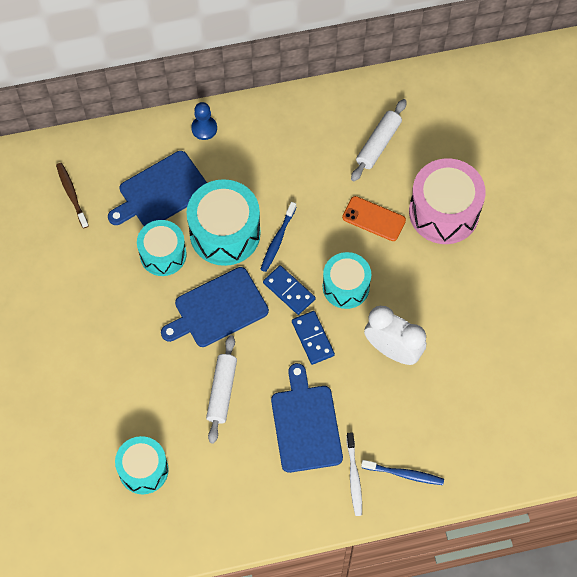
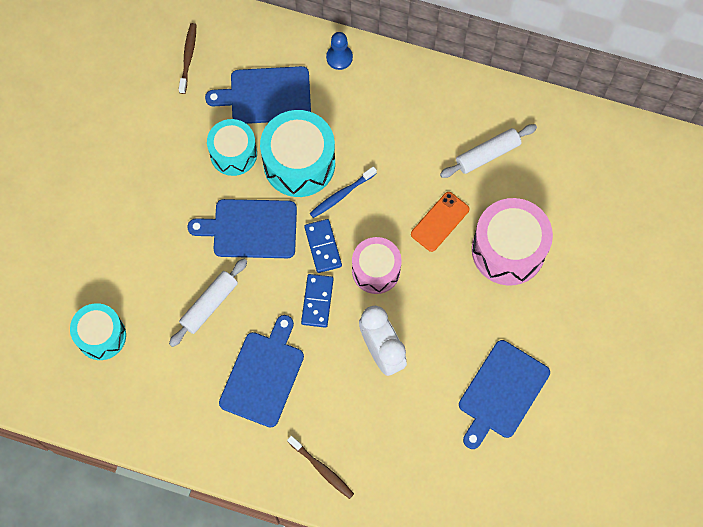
camera: 30 degrees right, 5 degrees up
turquoise drum [323,252,371,309] -> pink drum [352,237,402,294]
orange phone [342,196,406,241] -> orange phone turned 75 degrees clockwise [411,192,469,252]
white toothbrush [346,432,362,516] -> none
blue toothbrush [361,460,444,485] -> brown toothbrush [287,436,354,499]
none -> blue cutting board [459,340,550,449]

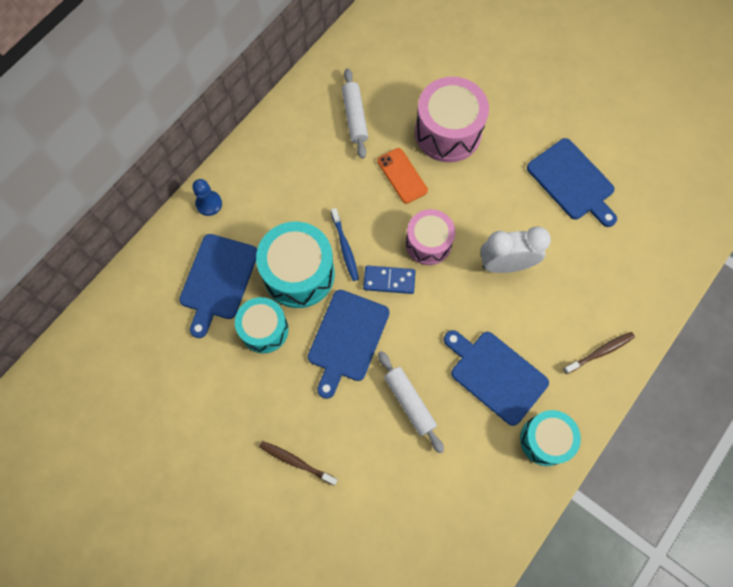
camera: 70 degrees left, 0 degrees up
turquoise drum [70,303,126,360] -> turquoise drum moved to [520,410,581,466]
brown toothbrush [179,23,197,94] -> brown toothbrush moved to [259,441,338,486]
blue domino [301,274,334,328] -> none

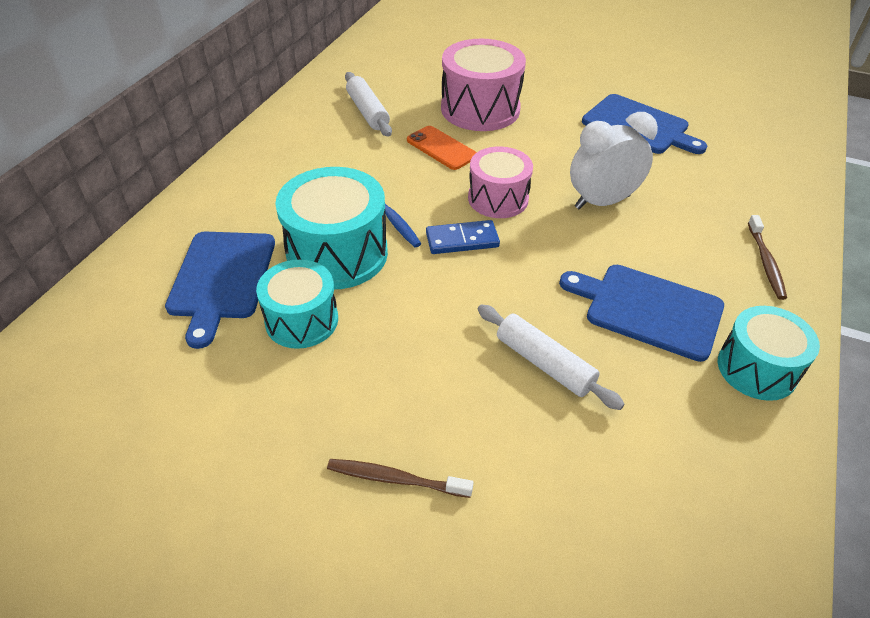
camera: 15 degrees left, 25 degrees down
blue pawn [192,179,222,216] -> none
blue cutting board [308,290,389,399] -> none
brown toothbrush [563,332,635,374] -> brown toothbrush turned 135 degrees clockwise [748,215,787,300]

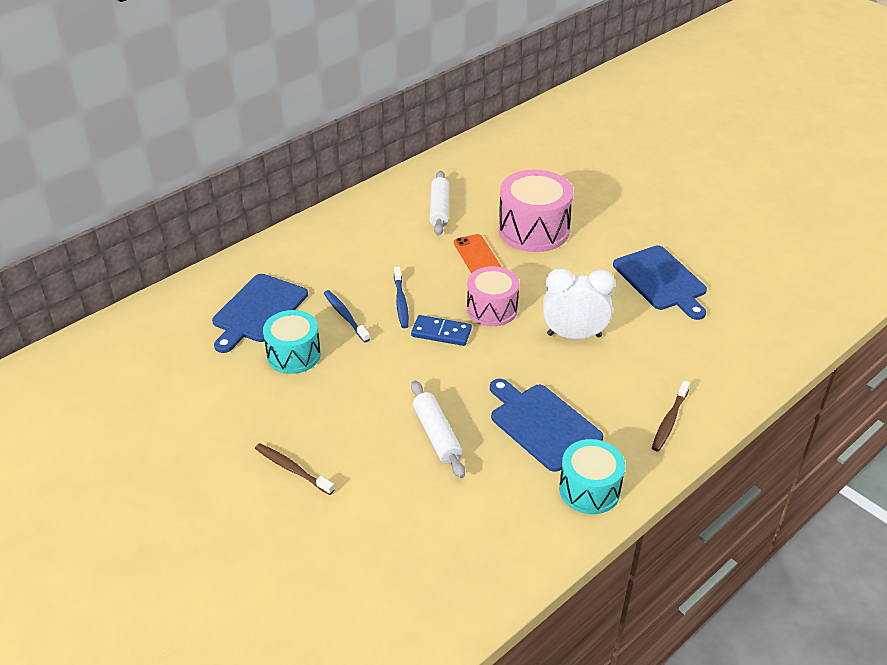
camera: 25 degrees right, 5 degrees down
turquoise drum [275,167,388,289] -> blue toothbrush [324,290,370,342]

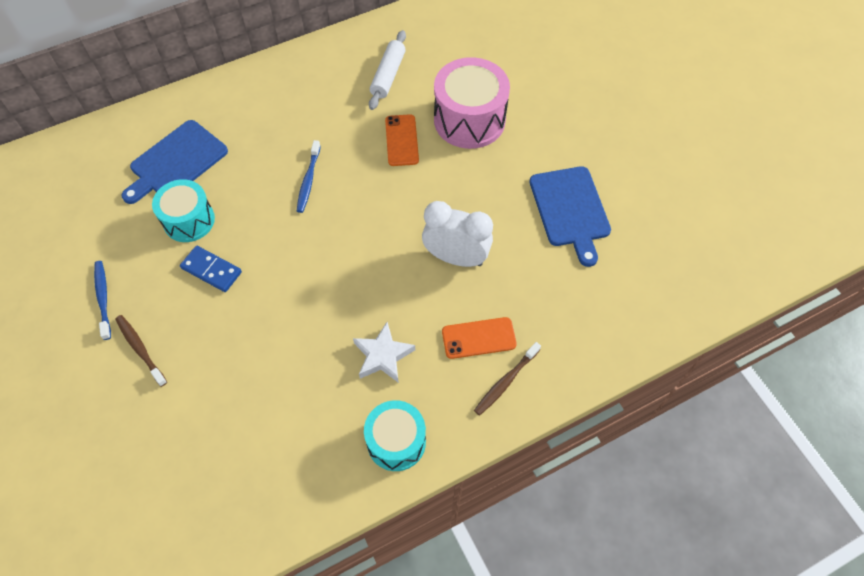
camera: 15 degrees right, 20 degrees up
blue toothbrush [324,290,370,342] -> blue toothbrush moved to [94,261,111,340]
blue domino [411,315,472,346] -> blue domino moved to [180,246,242,292]
white rolling pin [411,381,465,478] -> none
pink drum [467,266,519,326] -> none
blue cutting board [490,379,603,472] -> white star [353,322,415,383]
none -> orange phone [442,317,517,359]

